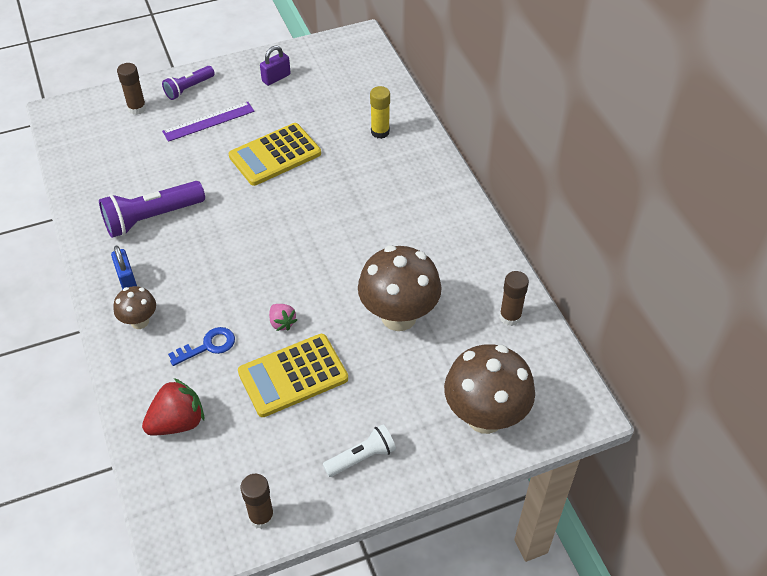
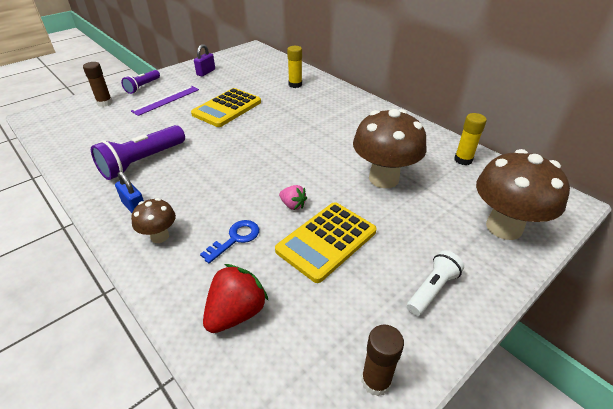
camera: 20 degrees left, 10 degrees down
brown glue stick [499,271,529,326] -> yellow glue stick [454,113,487,165]

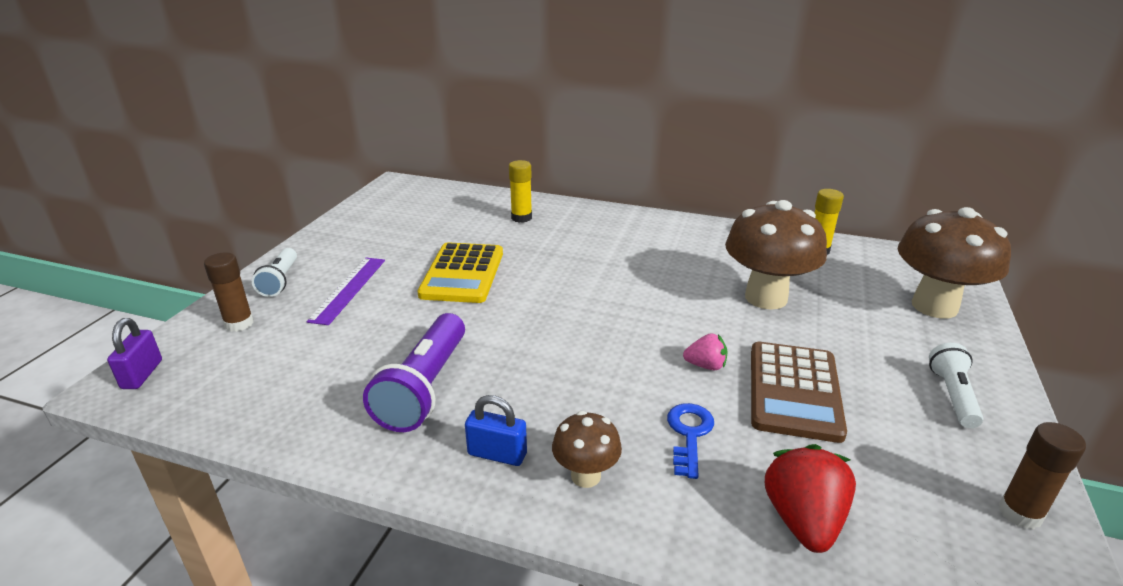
camera: 30 degrees left, 10 degrees down
purple flashlight [121,70,160,94] -> white flashlight [252,248,297,297]
purple padlock [194,44,215,77] -> purple padlock moved to [107,318,162,389]
yellow calculator [275,202,377,283] -> brown calculator [751,342,847,443]

